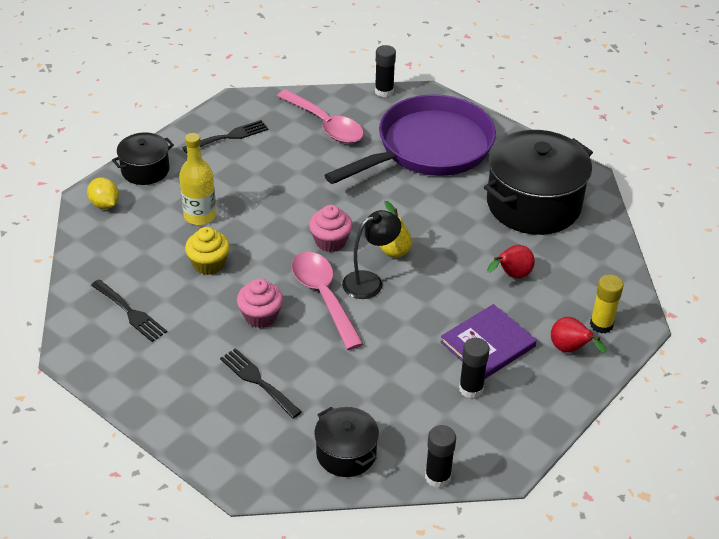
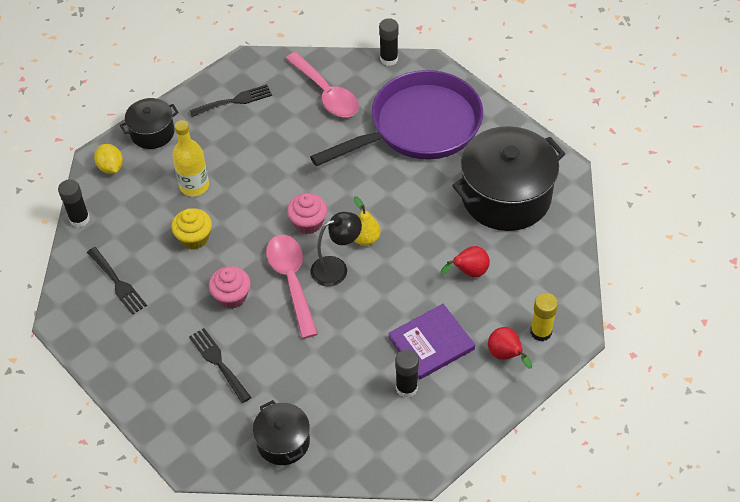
camera: 10 degrees right, 10 degrees up
black glue stick [425,425,456,488] -> black glue stick moved to [58,179,90,227]

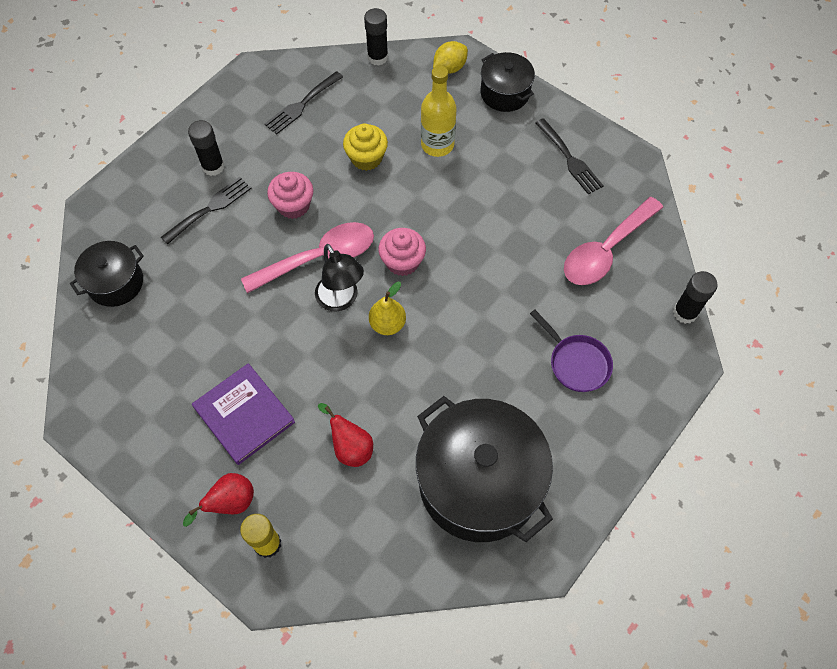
camera: 80 degrees right, 10 degrees up
purple pan [310,70,483,166] -> purple pan [530,310,613,392], size x0.42
black glue stick [395,349,419,398] -> black glue stick moved to [188,120,225,176]

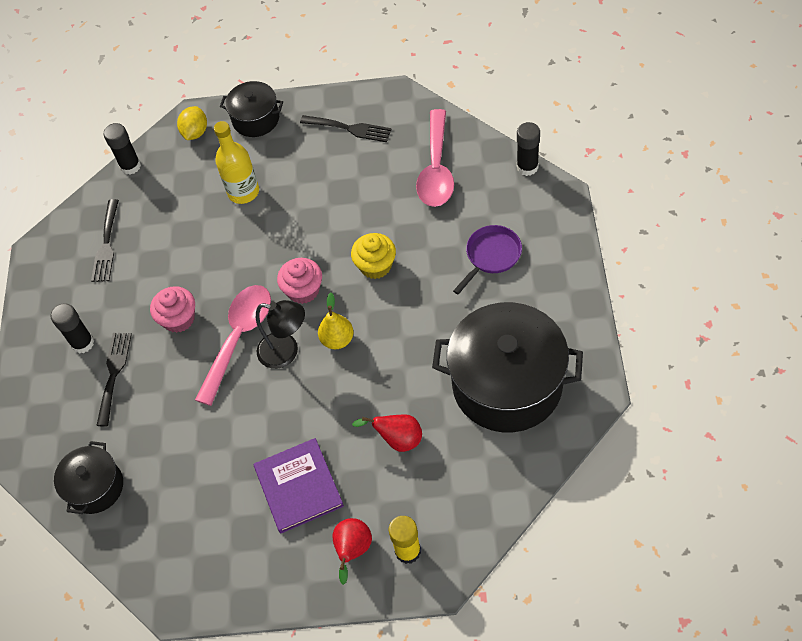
camera: 35 degrees left, 5 degrees down
purple book [192,363,295,465] -> purple book turned 60 degrees clockwise [254,438,344,533]
yellow cupcake [343,124,388,171] -> yellow cupcake moved to [351,233,396,279]
purple pan [530,310,613,392] -> purple pan turned 60 degrees counterclockwise [453,225,522,294]

